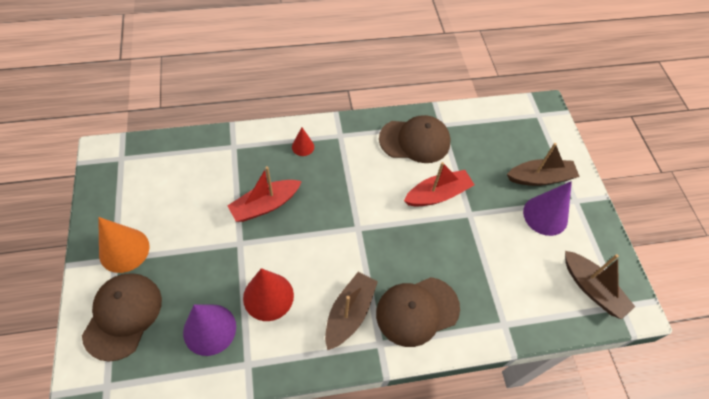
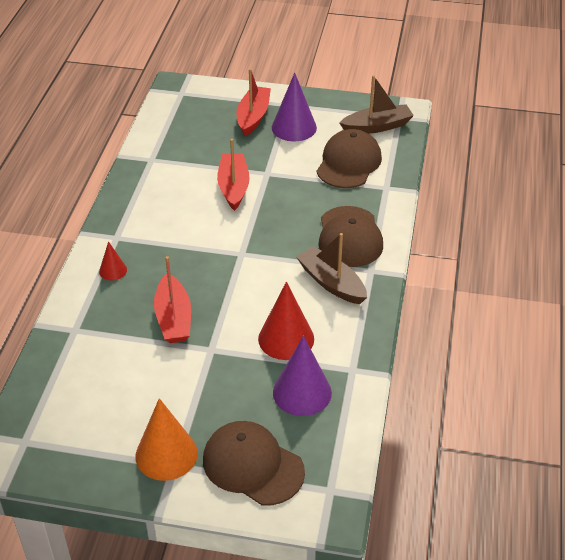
camera: 65 degrees left, 15 degrees down
brown cap [379,115,451,163] -> brown cap moved to [317,129,382,188]
brown boat [507,143,580,186] -> red boat [237,69,271,136]

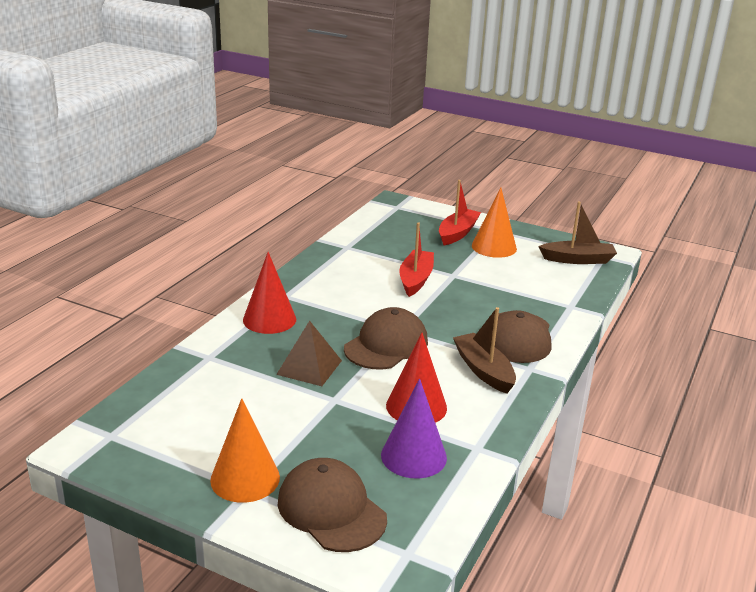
camera: 15 degrees right, 15 degrees down
red cone [99,241,127,281] -> red cone [243,252,296,334], size x1.89
red boat [154,256,191,343] -> brown pyramid [276,321,342,386]
purple cone [272,73,317,141] -> orange cone [472,188,517,258]
brown cap [317,129,382,188] -> brown cap moved to [344,307,428,369]

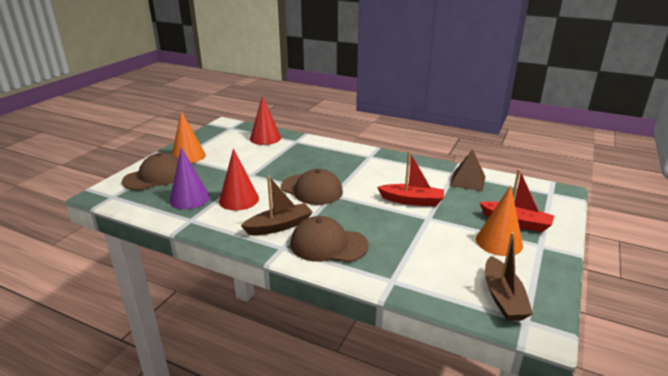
camera: 90 degrees right, 0 degrees up
red cone [243,252,296,334] -> red cone moved to [250,95,281,145]
brown pyramid [276,321,342,386] -> brown pyramid moved to [450,149,485,191]

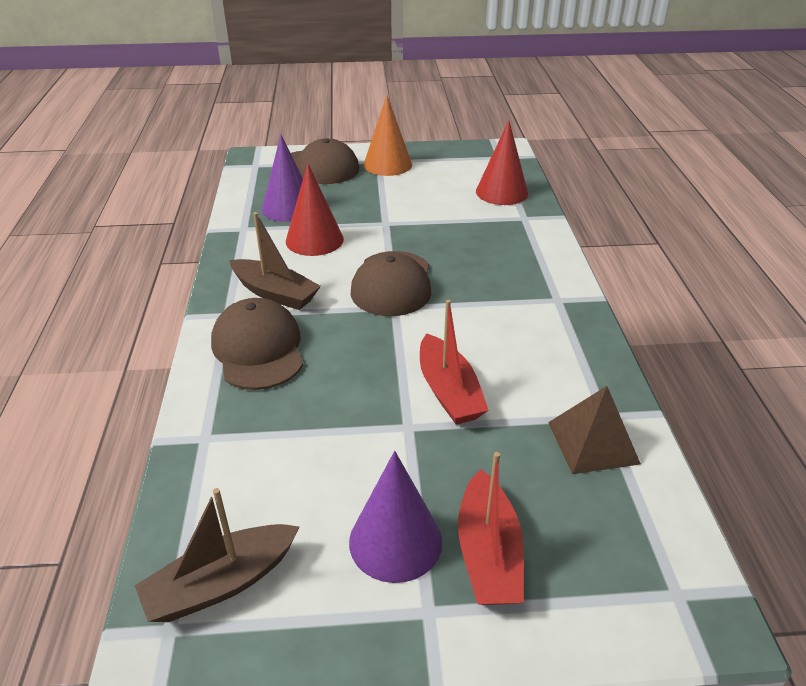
camera: 60 degrees right, 10 degrees up
orange cone [476,186,523,256] -> purple cone [349,451,442,583]

